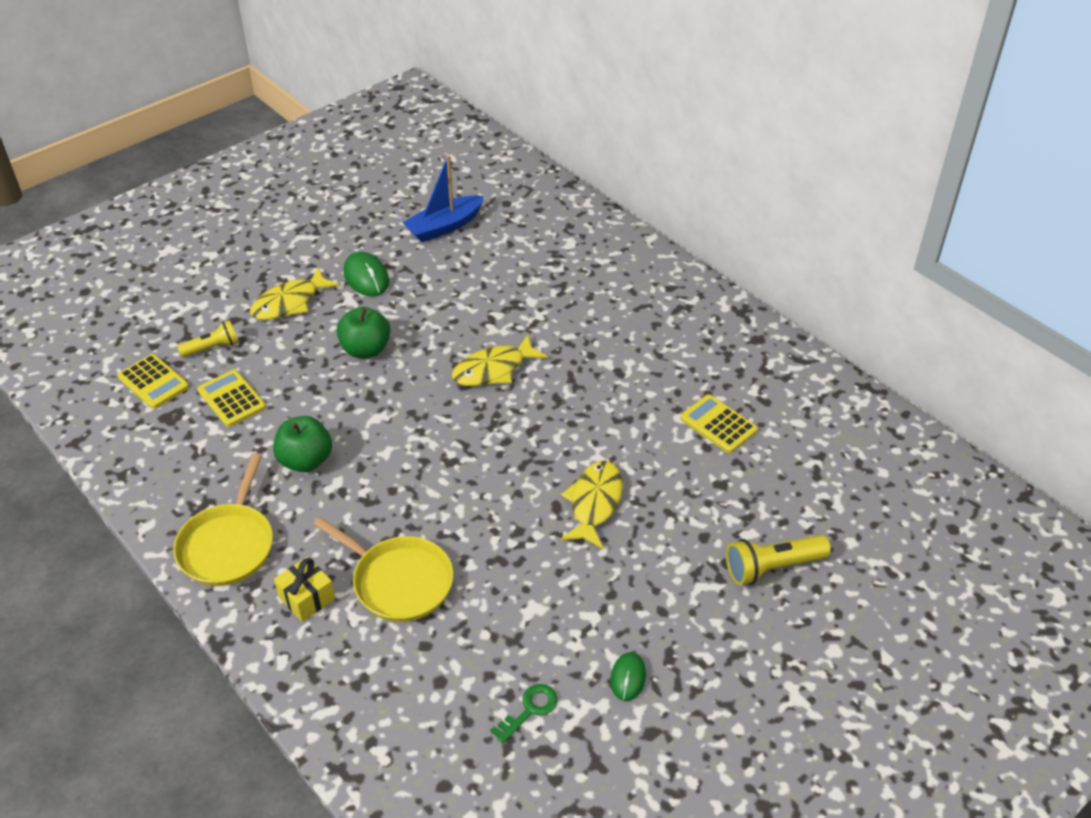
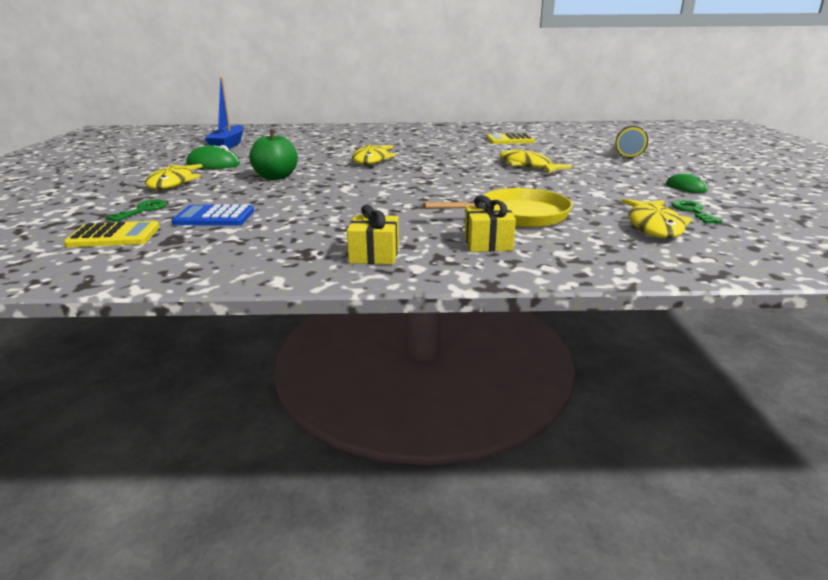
camera: 50 degrees left, 20 degrees down
yellow pan [173,454,273,586] -> yellow gift [347,205,399,265]
yellow flashlight [177,320,239,357] -> green key [105,199,167,222]
yellow calculator [197,370,266,427] -> blue calculator [172,205,254,226]
green apple [273,416,332,472] -> none
none -> yellow fish [621,199,692,238]

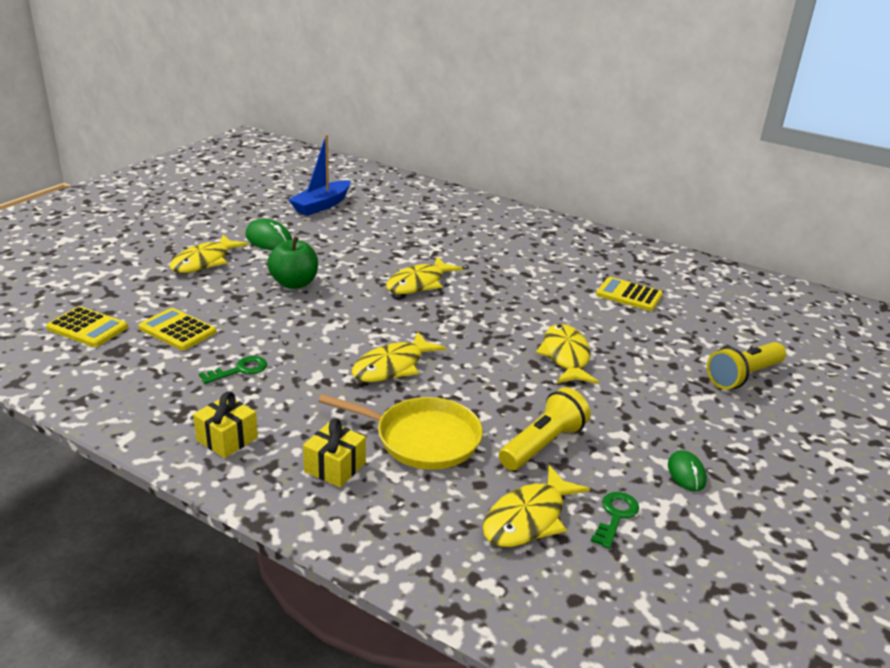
camera: 30 degrees right, 5 degrees up
green key [105,199,167,222] -> green key moved to [199,356,267,384]
blue calculator [172,205,254,226] -> yellow calculator [139,308,216,350]
none -> yellow fish [352,332,446,382]
none -> yellow flashlight [499,387,591,471]

